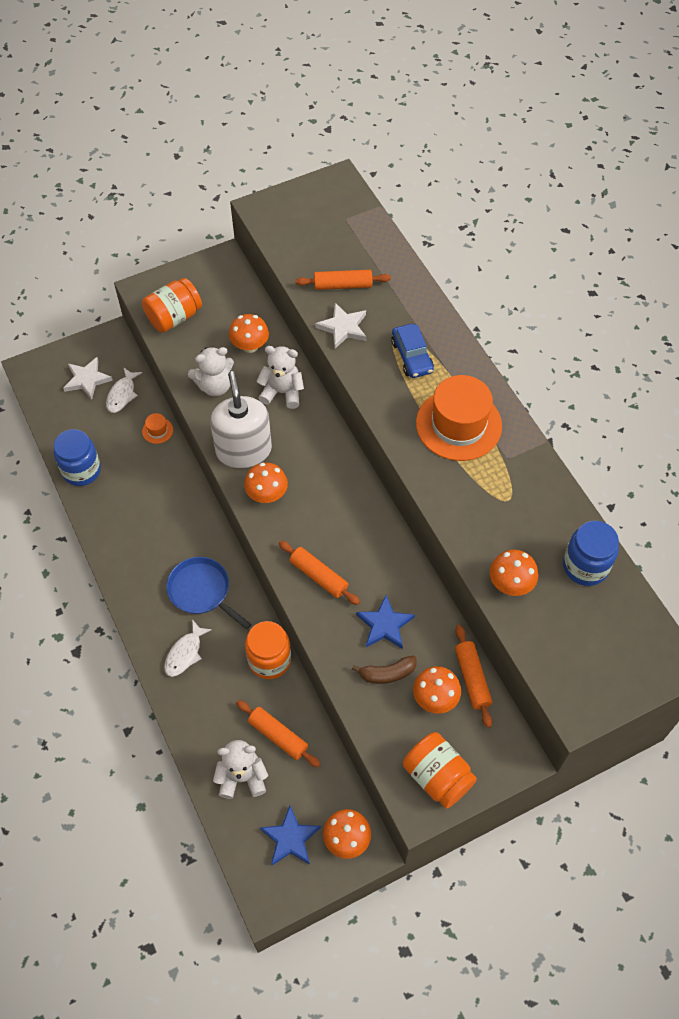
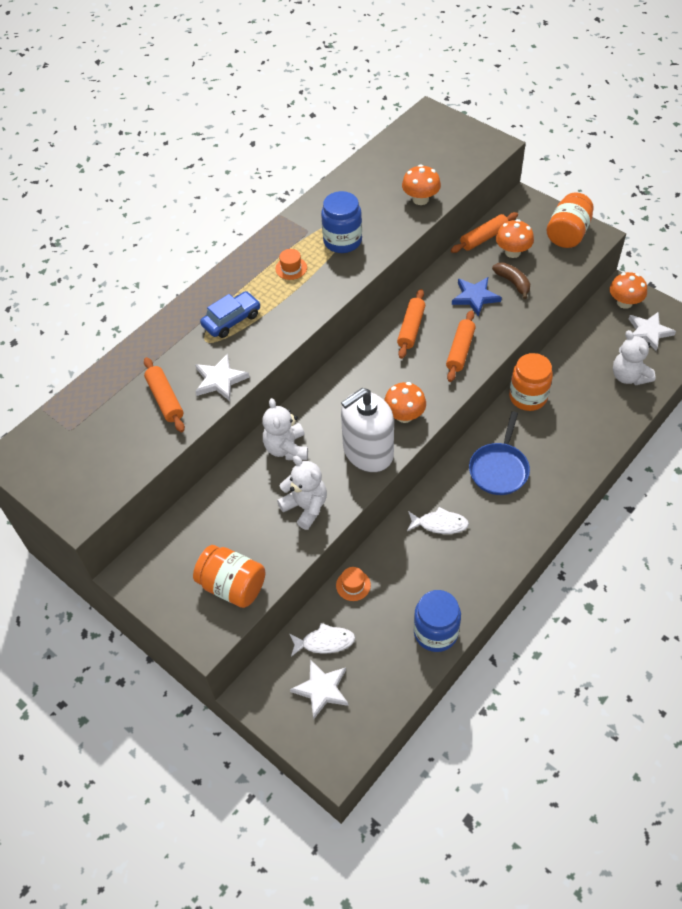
camera: 110 degrees left, 5 degrees down
white fish [164,620,212,677] -> white fish moved to [407,507,469,534]
orange mushroom [229,314,269,353] -> none
orange rolling pin [236,700,320,767] -> orange rolling pin moved to [397,289,426,359]
blue star [260,806,321,865] -> white star [629,312,676,351]
orange hat [416,375,502,461] -> orange hat [275,249,307,280], size x0.41
blue jar [563,521,619,586] -> blue jar moved to [321,191,362,253]

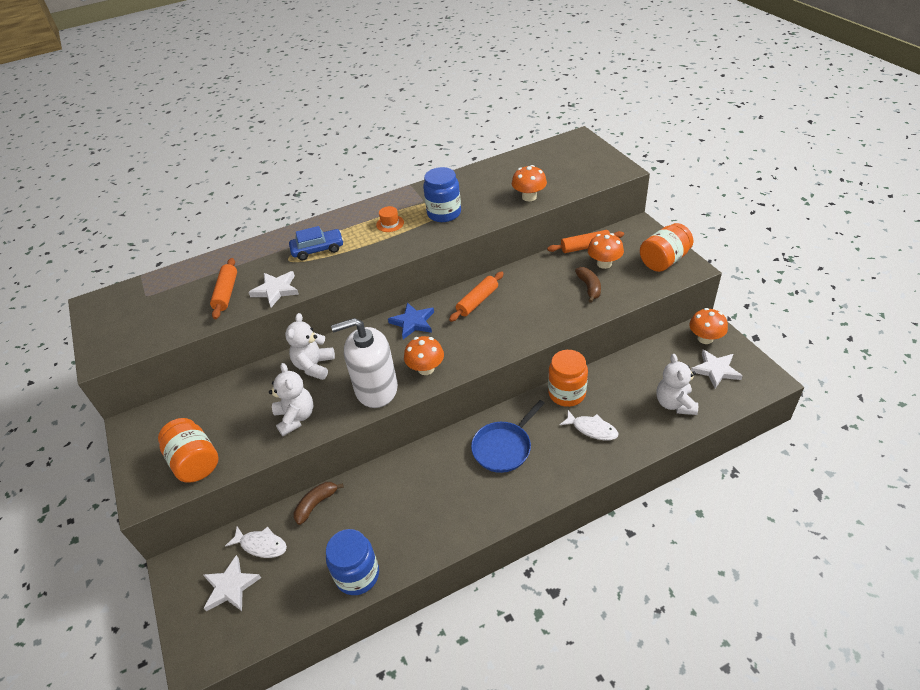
camera: 25 degrees right, 10 degrees down
orange hat [336,567,371,601] -> brown banana [294,482,344,525]
white fish [407,507,469,534] -> white fish moved to [560,410,618,441]
orange rolling pin [446,310,476,382] -> none
blue star [452,277,502,317] -> blue star moved to [388,302,434,339]

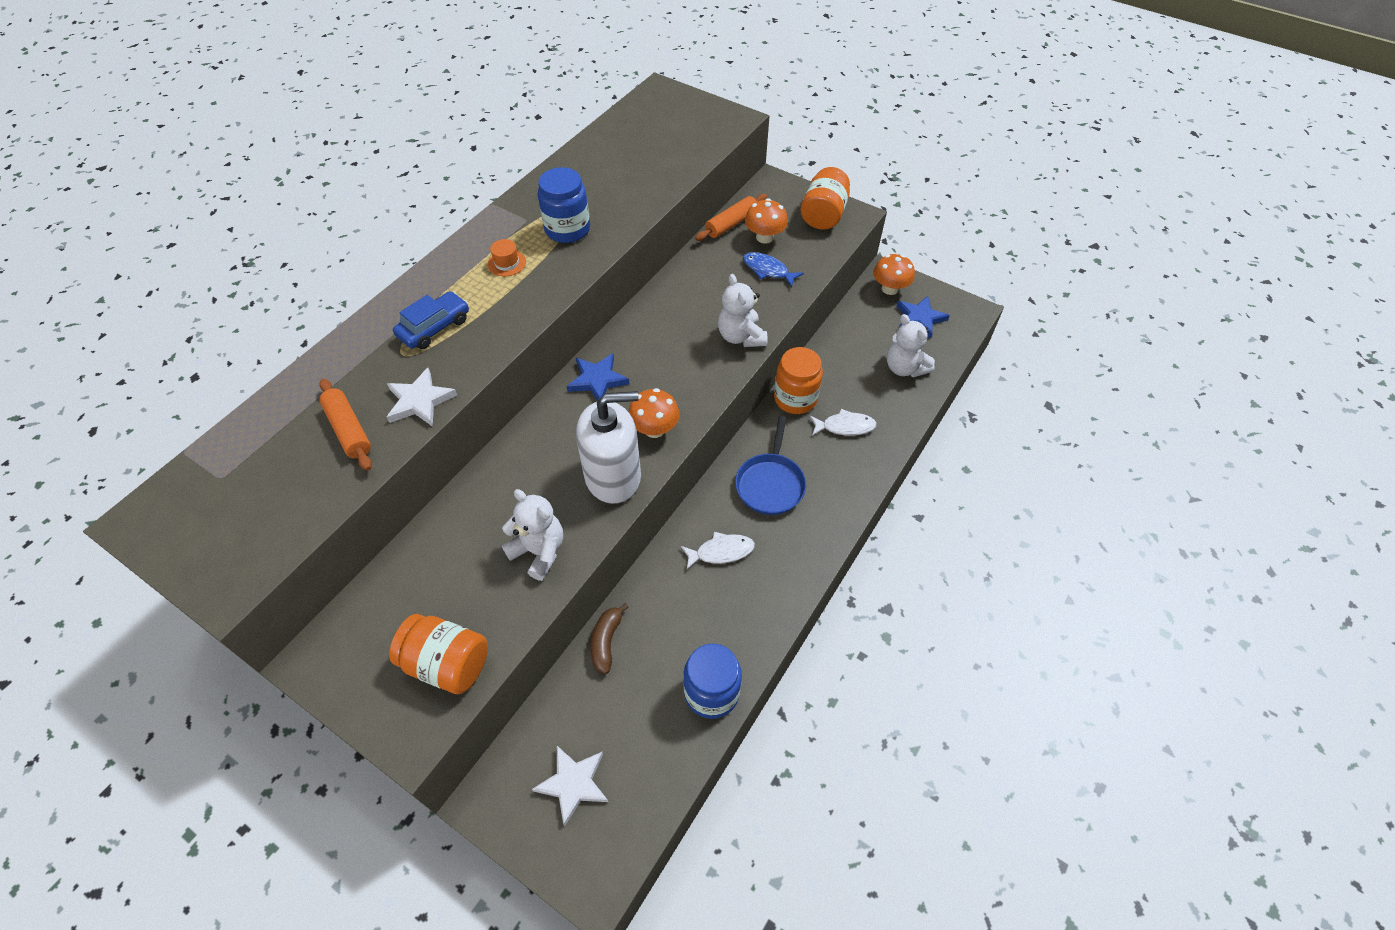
camera: 35 degrees left, 10 degrees up
white fish [225,526,287,558] -> white fish moved to [681,532,755,570]
white teddy bear [285,313,335,380] -> white teddy bear moved to [718,274,768,347]
white soap dispenser [331,318,398,408] -> white soap dispenser turned 150 degrees counterclockwise [576,391,641,504]
orange rolling pin [449,271,504,322] -> none
orange mushroom [512,165,547,201] -> none
brown banana [575,267,601,303] -> blue fish [743,252,804,287]
white star [691,350,742,388] -> blue star [896,296,950,339]

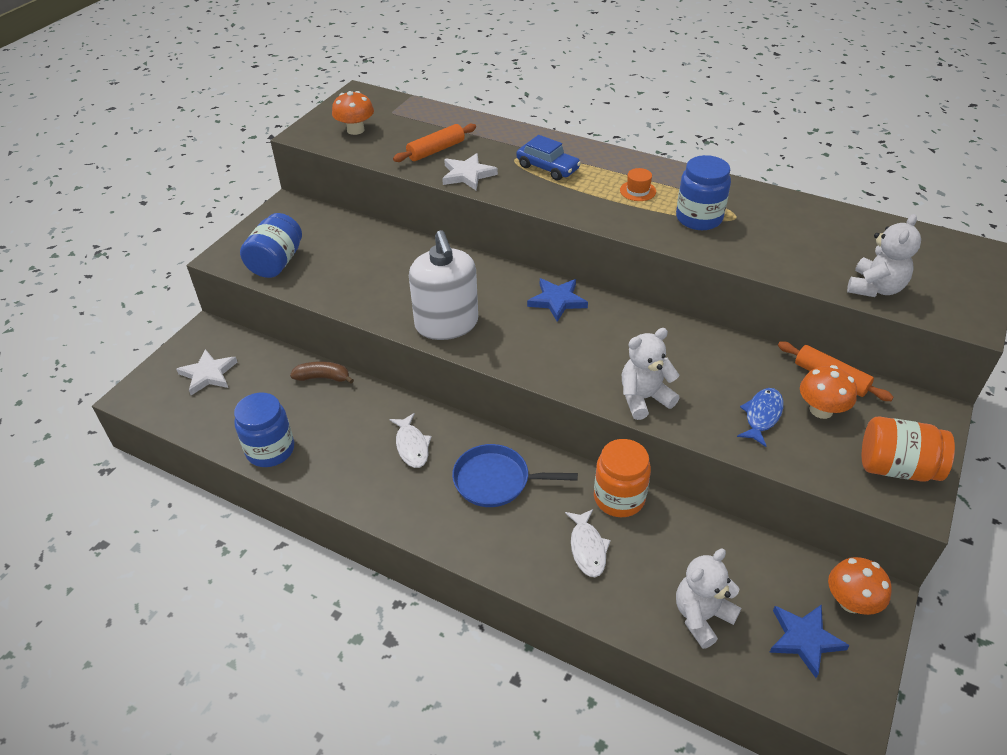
camera: 85 degrees right, 10 degrees down
orange jar [389,614,488,694] -> blue jar [240,213,302,278]
white teddy bear [502,489,563,581] -> white teddy bear moved to [847,214,921,297]
orange mushroom [629,388,680,438] -> orange mushroom moved to [332,91,374,135]

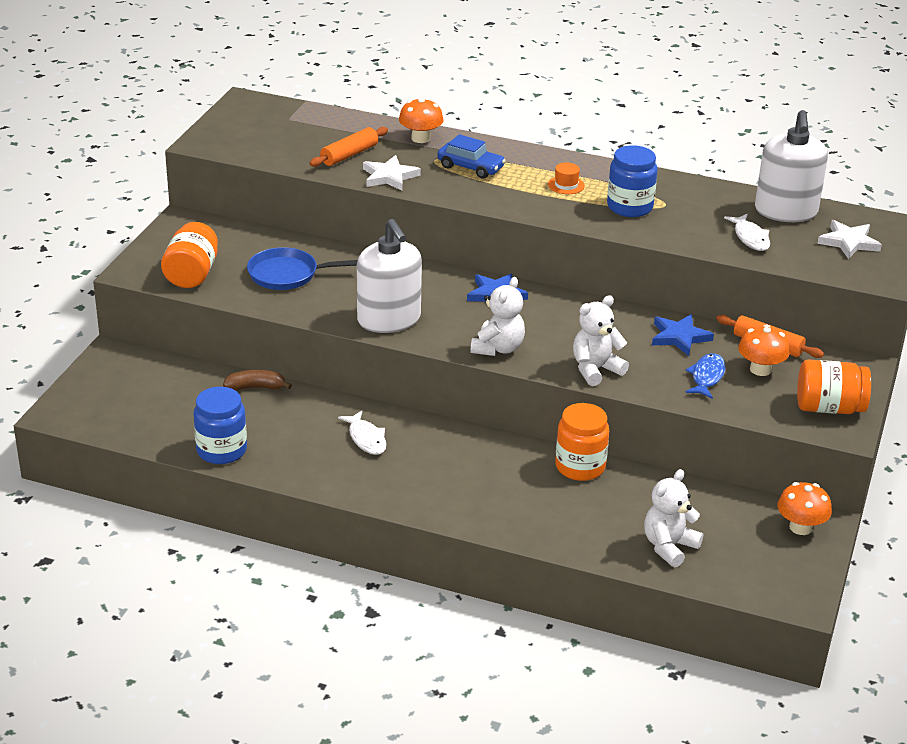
camera: 10 degrees left, 10 degrees down
white star [176,349,237,395] -> white star moved to [817,220,882,259]
blue jar [240,213,302,278] -> orange jar [161,222,218,288]
orange mushroom [332,91,374,135] -> orange mushroom moved to [399,98,444,143]
blue pan [452,444,578,507] -> blue pan moved to [247,247,358,290]
white fish [565,509,611,577] -> white fish moved to [724,214,770,251]
blue star [769,604,850,678] -> blue star moved to [652,314,714,356]
white teddy bear [847,214,921,297] -> white teddy bear moved to [471,277,525,356]
none -> white soap dispenser [755,110,828,222]

